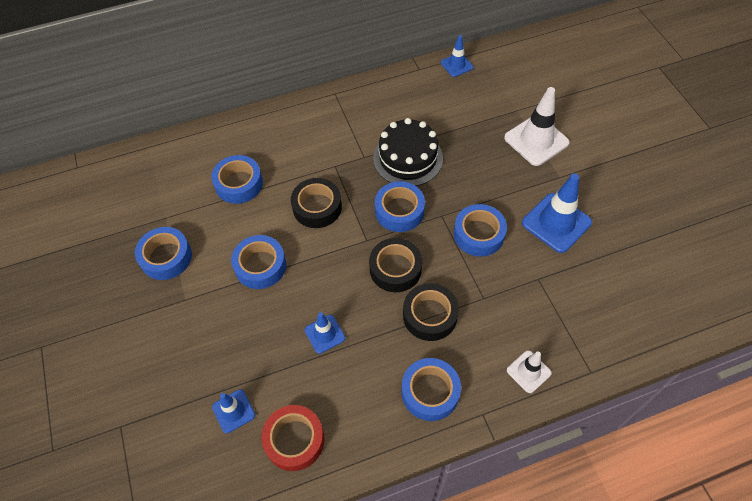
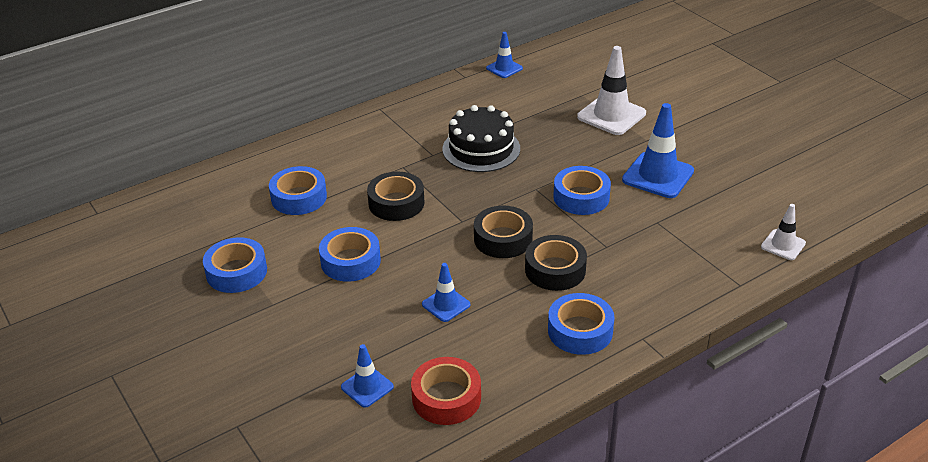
camera: 15 degrees left, 20 degrees down
blue tape [375,181,425,232] -> none
white traffic cone [507,350,552,393] -> white traffic cone moved to [761,204,806,260]

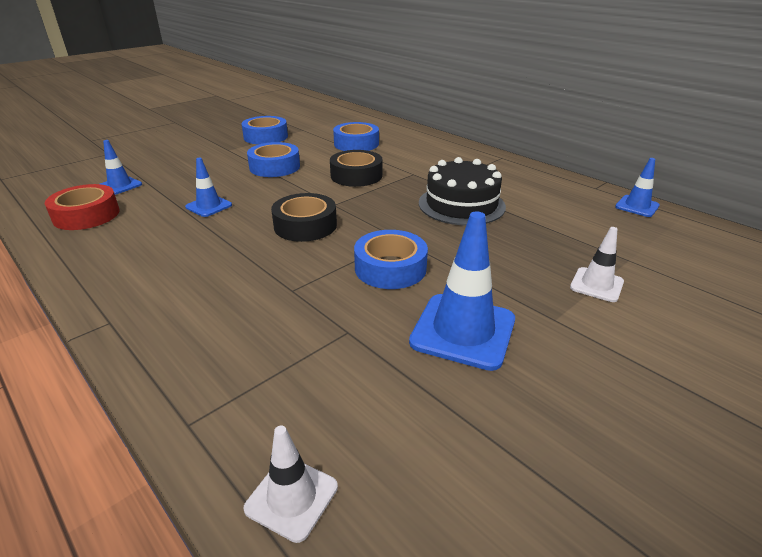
camera: 80 degrees right, 5 degrees down
black tape [525,235,587,291] -> none
blue tape [548,293,614,355] -> none
white traffic cone [577,46,646,135] -> white traffic cone [570,227,624,302], size x0.56

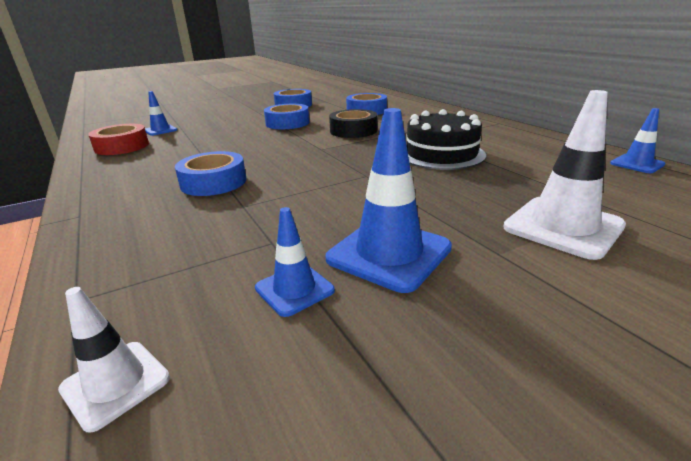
camera: 15 degrees right, 5 degrees down
blue traffic cone [185,158,232,217] -> blue traffic cone moved to [255,207,335,317]
black tape [271,193,337,242] -> none
blue tape [354,230,428,289] -> blue tape moved to [175,151,246,196]
white traffic cone [570,227,624,302] -> white traffic cone [503,90,626,260], size x1.78

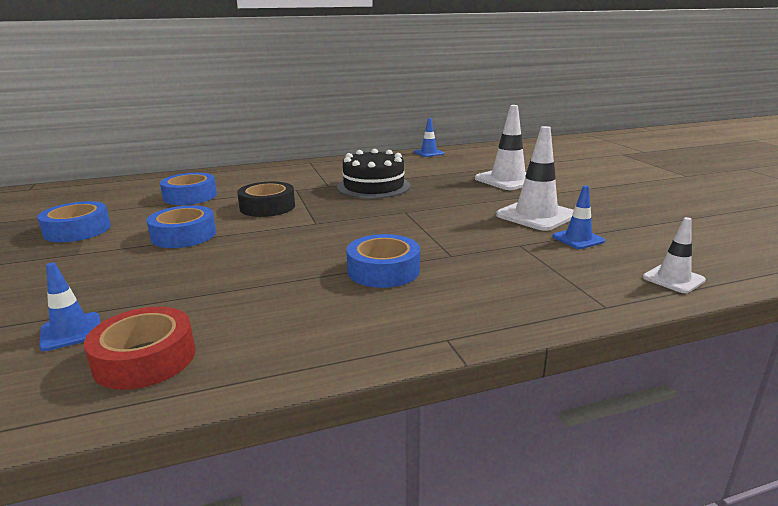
camera: 80 degrees left, 5 degrees down
blue traffic cone [325,108,452,293] -> white traffic cone [496,126,574,231]

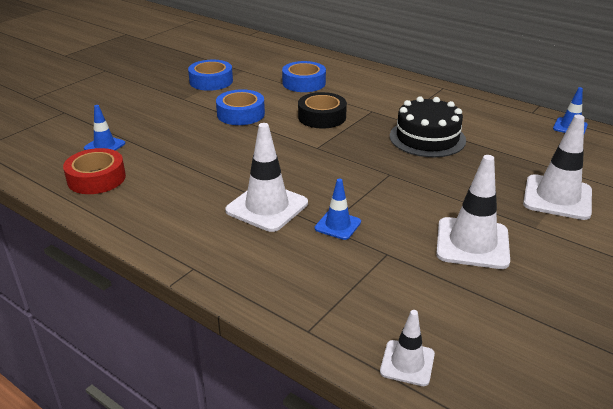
camera: 55 degrees right, 10 degrees up
blue tape [346,234,420,288] -> white traffic cone [225,123,308,232]
blue traffic cone [552,185,605,249] -> blue traffic cone moved to [315,179,361,240]

